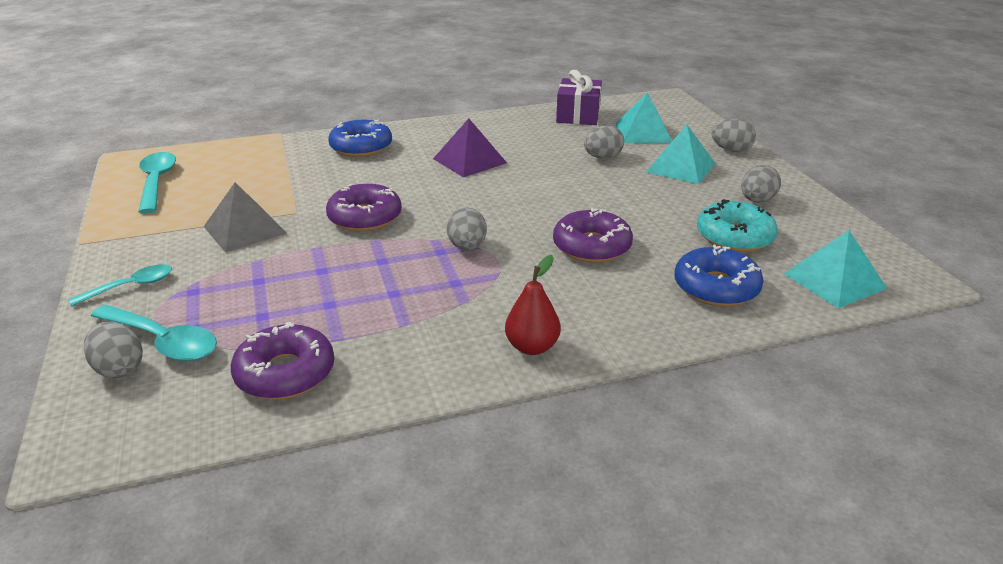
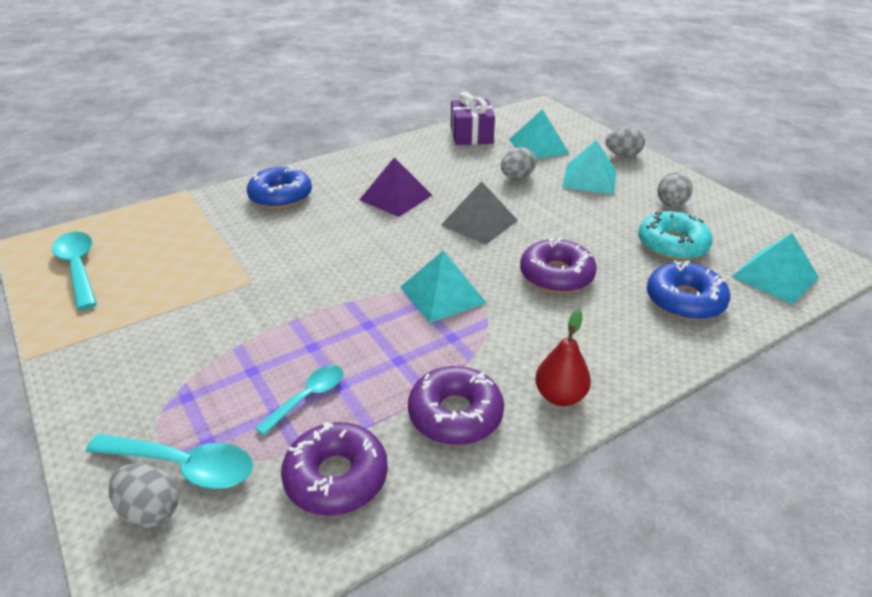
camera: 15 degrees left, 5 degrees up
turquoise spoon [68,264,172,306] -> turquoise spoon moved to [255,365,344,436]
grey pyramid [204,182,287,253] -> grey pyramid moved to [441,181,518,244]
purple donut [326,184,402,232] -> purple donut moved to [408,366,504,445]
grey egg [447,207,487,250] -> turquoise pyramid [401,250,487,323]

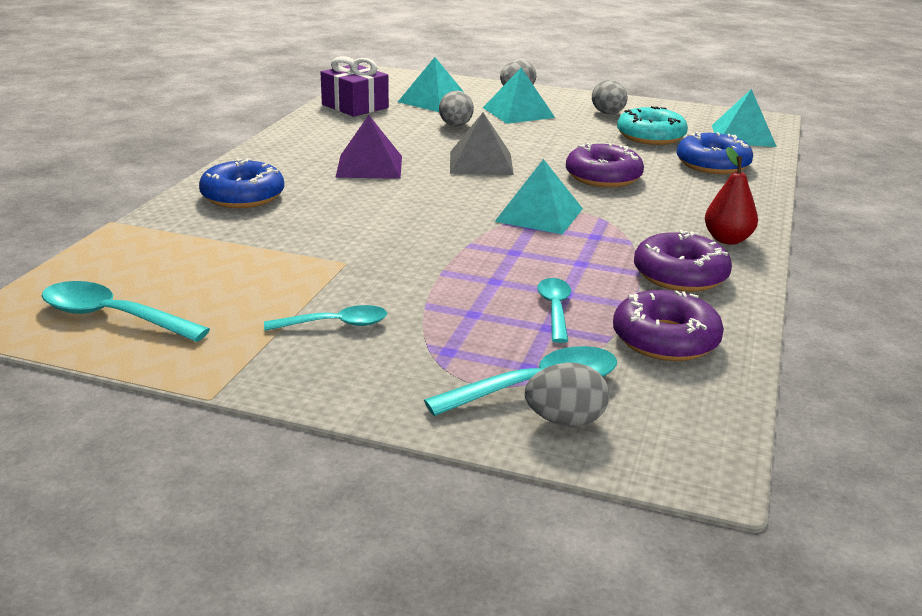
camera: 40 degrees left, 10 degrees down
none -> turquoise spoon [264,305,387,331]

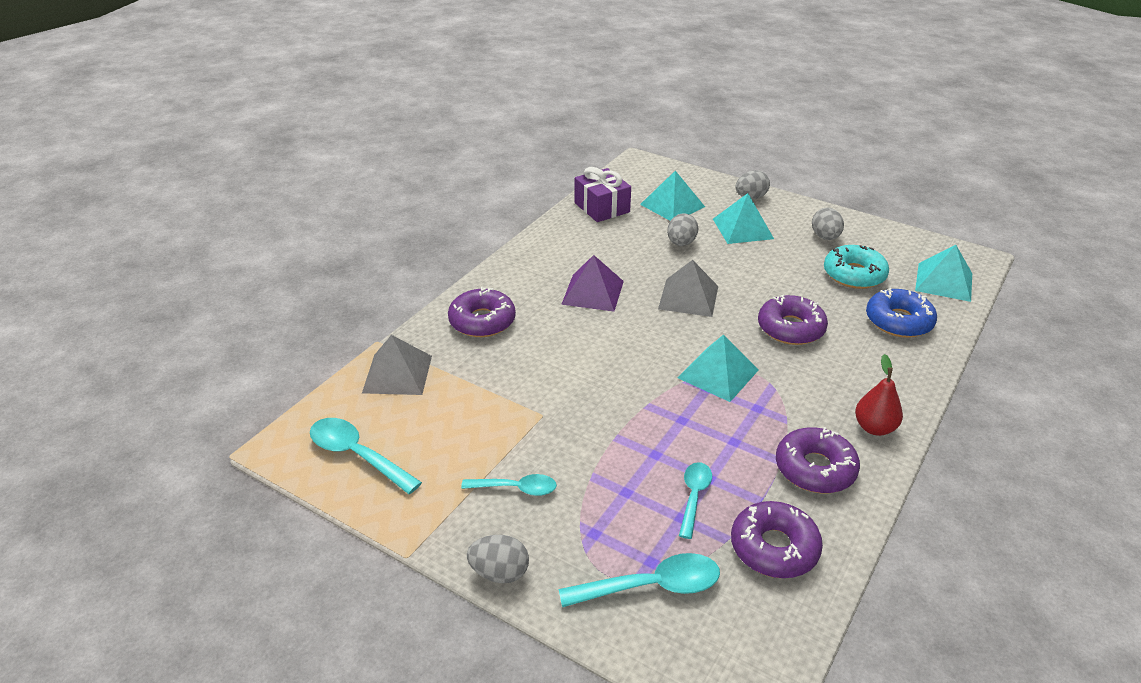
camera: 15 degrees right, 10 degrees up
blue donut [199,158,284,208] -> purple donut [448,287,516,337]
grey egg [525,362,609,427] -> grey egg moved to [467,535,529,583]
none -> grey pyramid [362,335,432,395]

